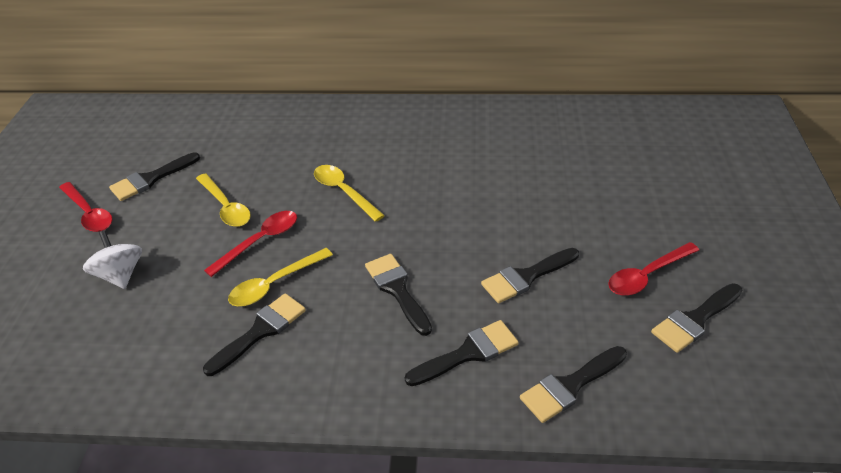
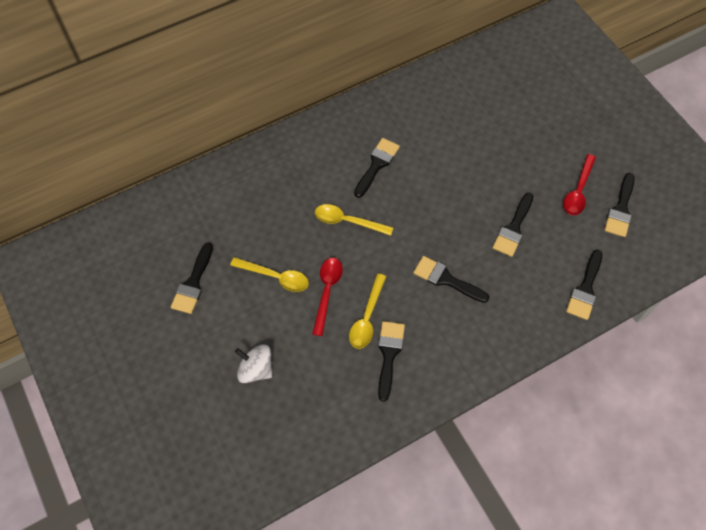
camera: 35 degrees left, 20 degrees up
red spoon [59,182,112,232] -> none
black brush [405,320,519,386] -> black brush moved to [354,138,400,198]

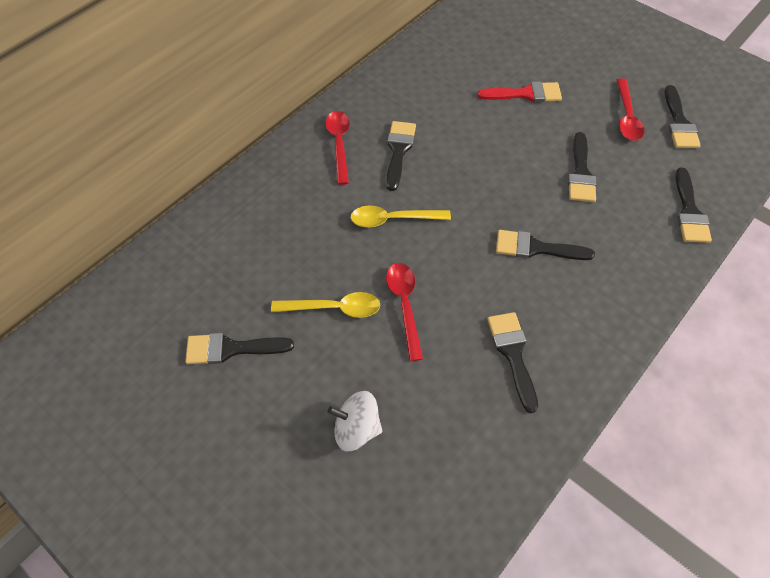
camera: 20 degrees left, 5 degrees down
black brush [171,242,213,314] -> black brush turned 90 degrees clockwise [185,333,294,364]
yellow spoon [349,274,386,349] -> none
none -> red spoon [325,111,350,185]
none -> red brush [477,81,562,102]

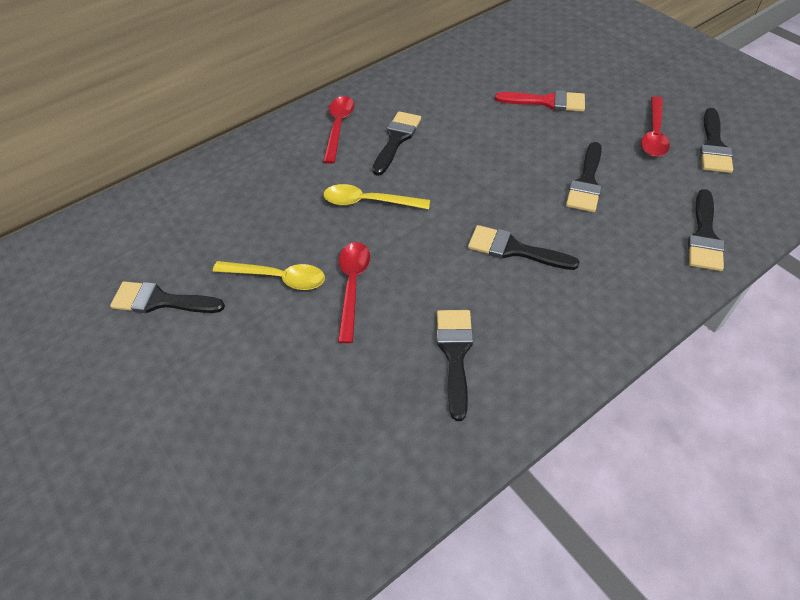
camera: 15 degrees right, 5 degrees down
white spinning top [328,391,382,451] -> none

